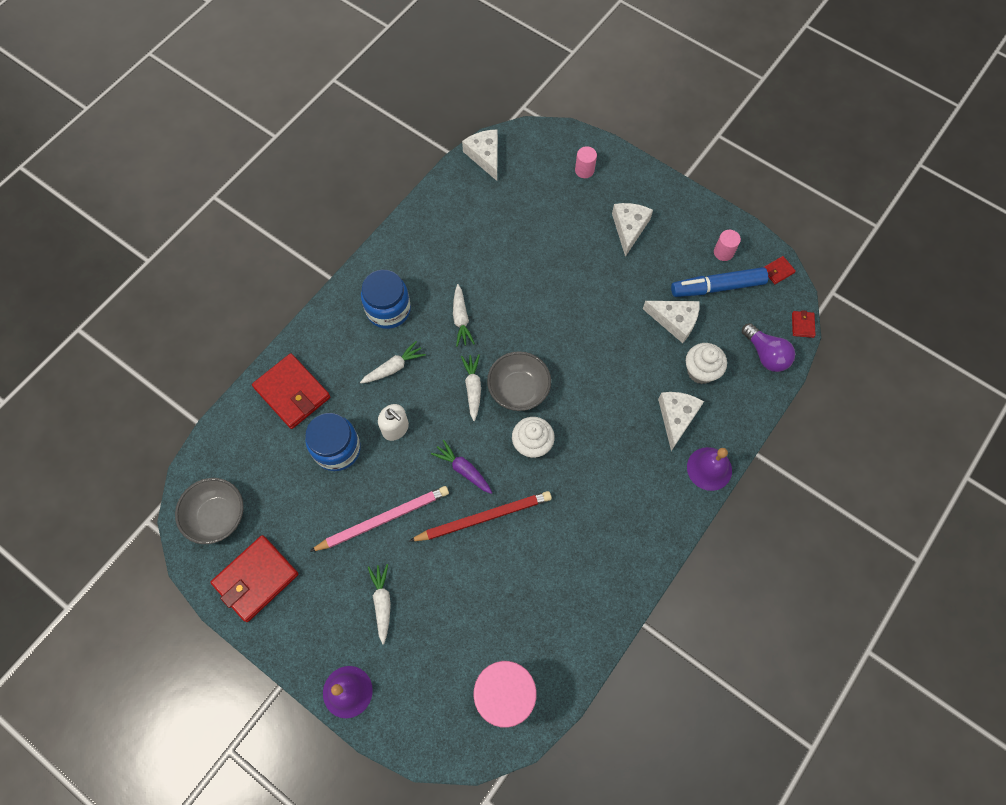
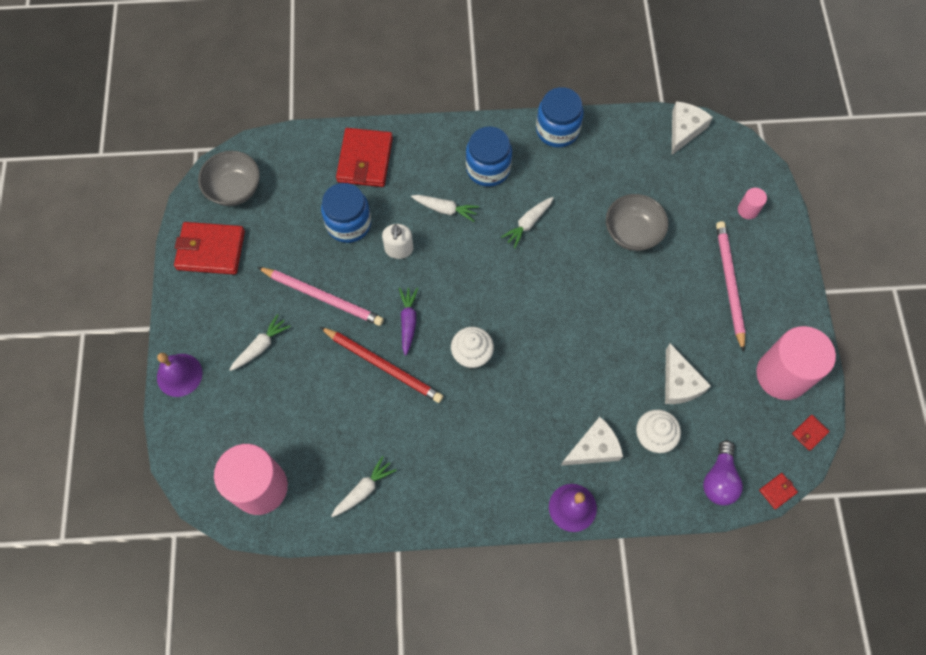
camera: 50 degrees right, 0 degrees up
white carrot [461,354,481,421] -> white carrot moved to [331,456,397,517]
grey bowl [487,351,551,411] -> grey bowl moved to [606,194,669,251]
white cheese [612,203,653,257] -> pink pencil [716,221,745,352]
blue marker [671,267,768,297] -> none
pink cylinder [714,230,741,261] -> pink cylinder [756,326,836,400], size x2.35
red wallet [764,256,796,284] -> red wallet turned 60 degrees counterclockwise [792,415,830,451]
none -> blue jar [536,87,584,148]

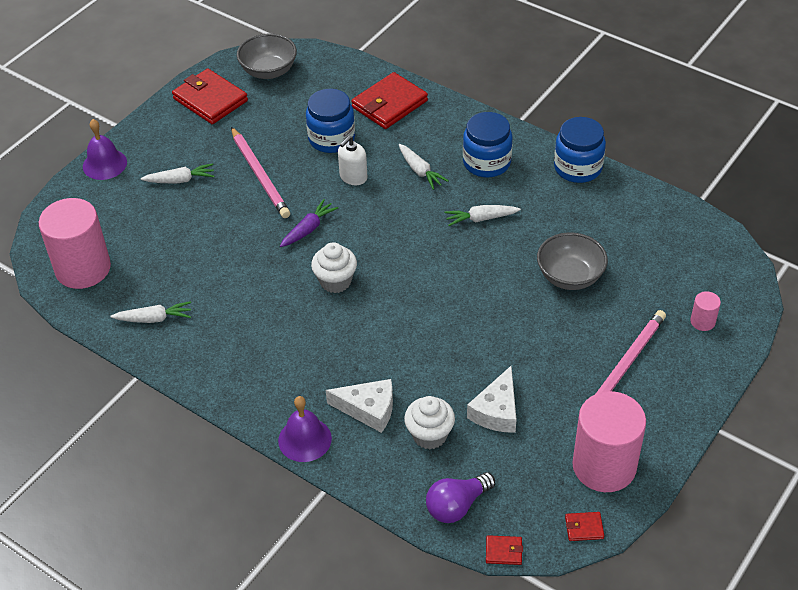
camera: 40 degrees right, 20 degrees down
red pencil [320,327,443,403] -> none
white cheese [672,101,713,155] -> none

